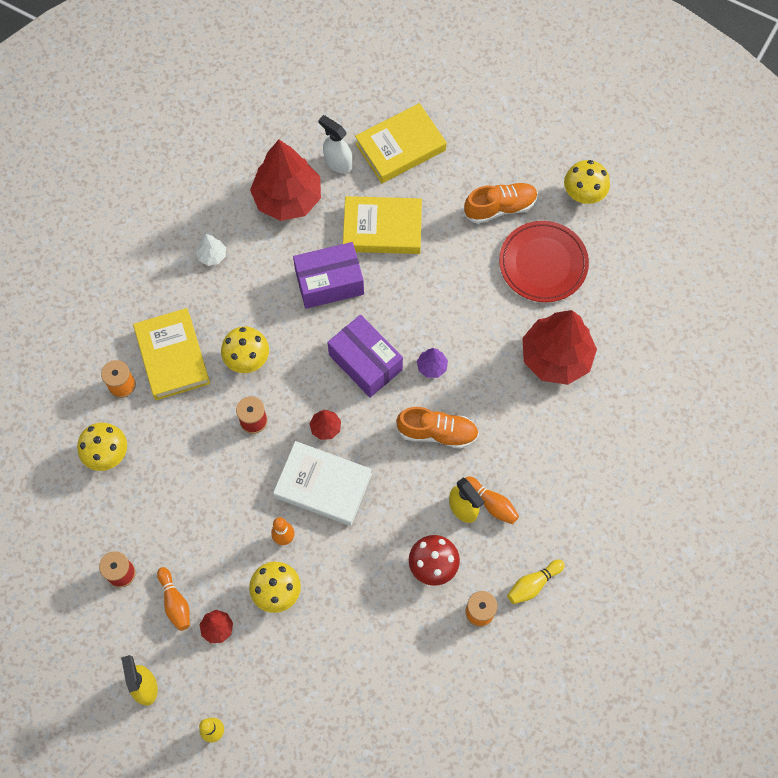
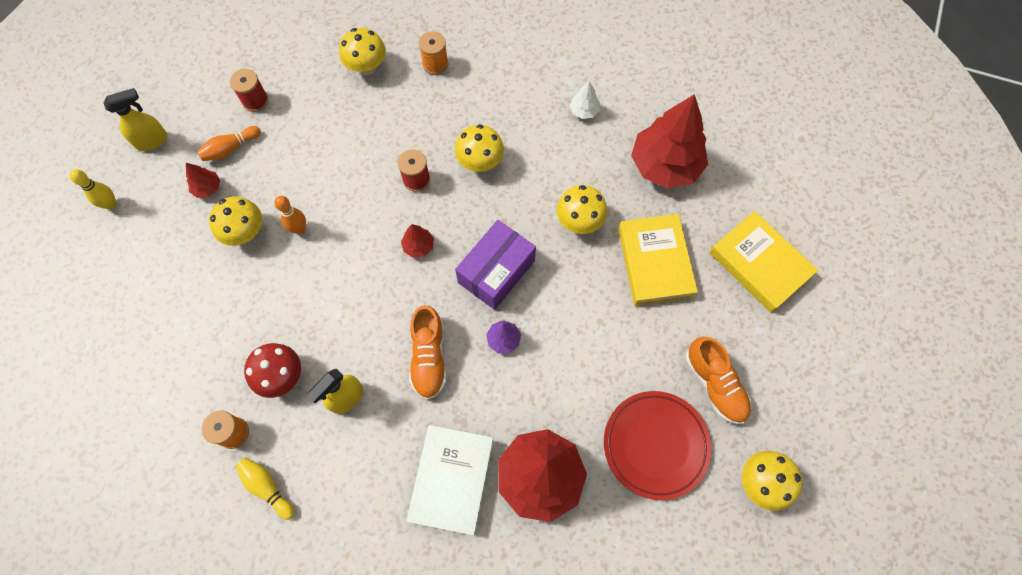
camera: 80 degrees right, 0 degrees up
yellow book [133,308,210,400] -> none
white book [273,441,372,526] -> white book moved to [407,425,494,536]
purple box [293,242,364,309] -> yellow mushroom [556,185,607,234]
white spray bottle [318,115,353,174] -> none
orange bowling pin [465,476,519,524] -> none

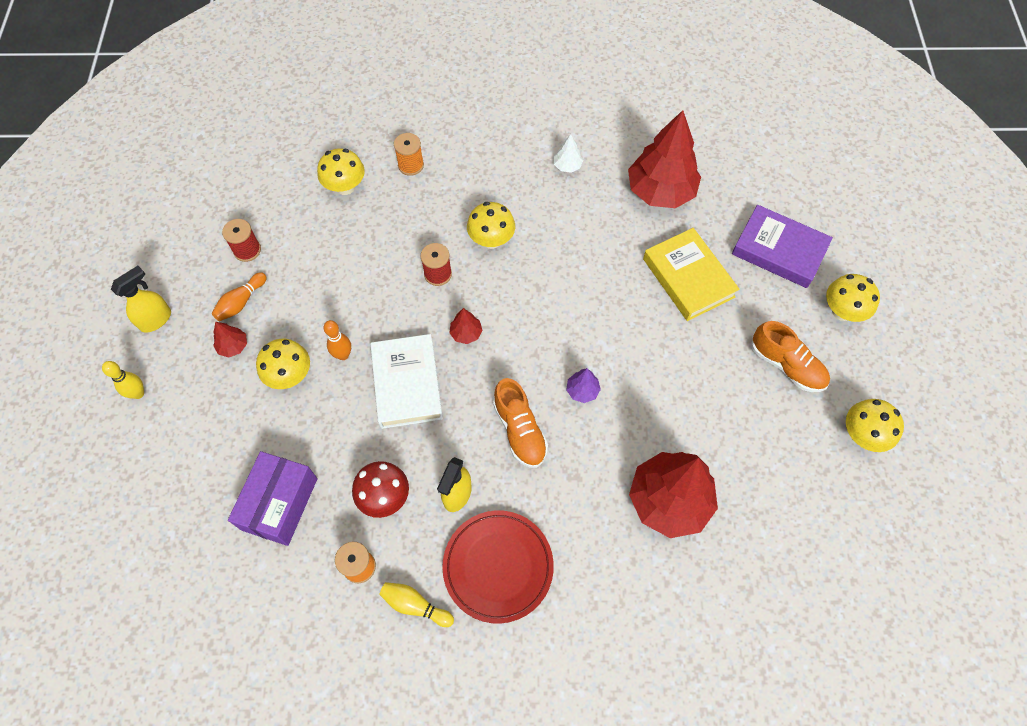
camera: 20 degrees left, 5 degrees down
white book [407,425,494,536] -> white book moved to [370,334,443,429]
purple box [455,220,536,310] -> purple box moved to [228,451,318,546]
yellow mushroom [556,185,607,234] -> yellow mushroom moved to [826,274,880,322]
red plate [604,391,712,500] -> red plate moved to [442,510,554,624]
yellow book [709,211,818,313] -> purple book [732,205,833,288]

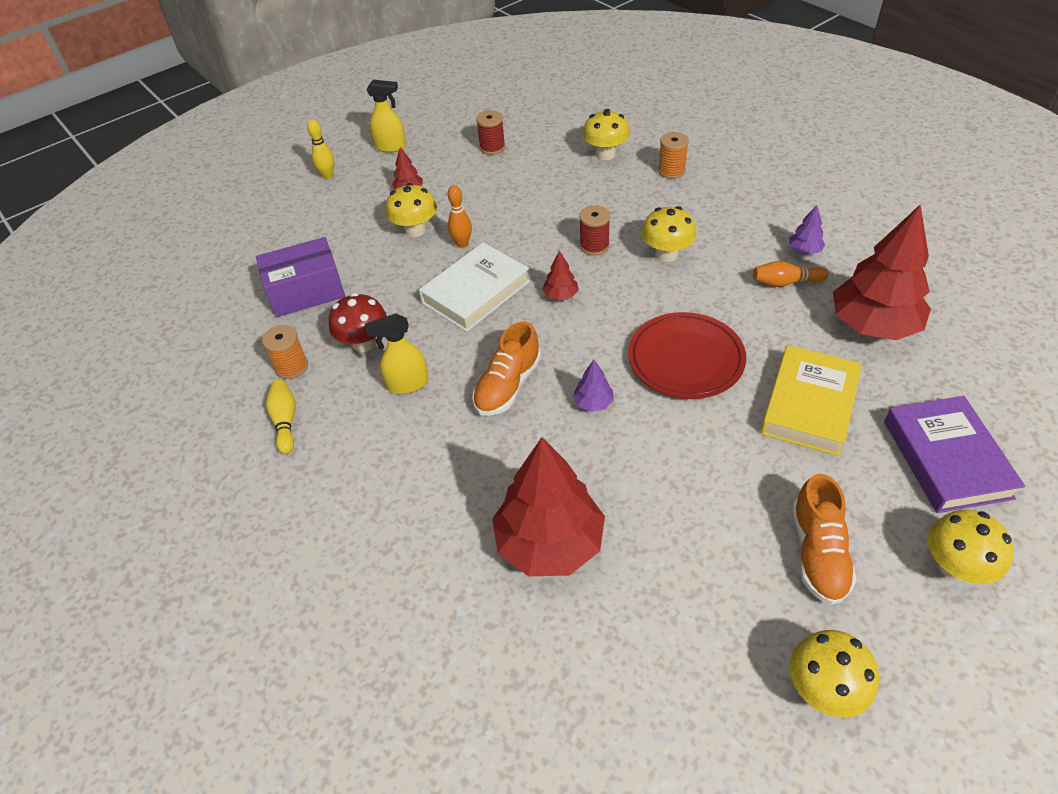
camera: 55 degrees right, 15 degrees down
orange bowling pin [212,272,267,321] -> orange bowling pin moved to [753,261,828,287]
red plate [442,510,554,624] -> red plate moved to [628,312,746,399]
white tree [554,134,583,173] -> purple tree [789,205,825,255]

